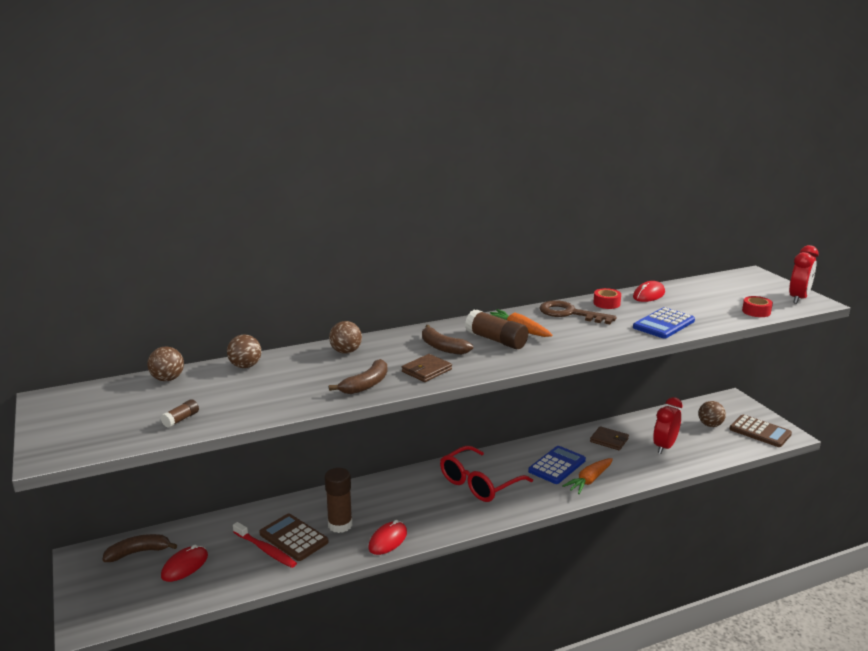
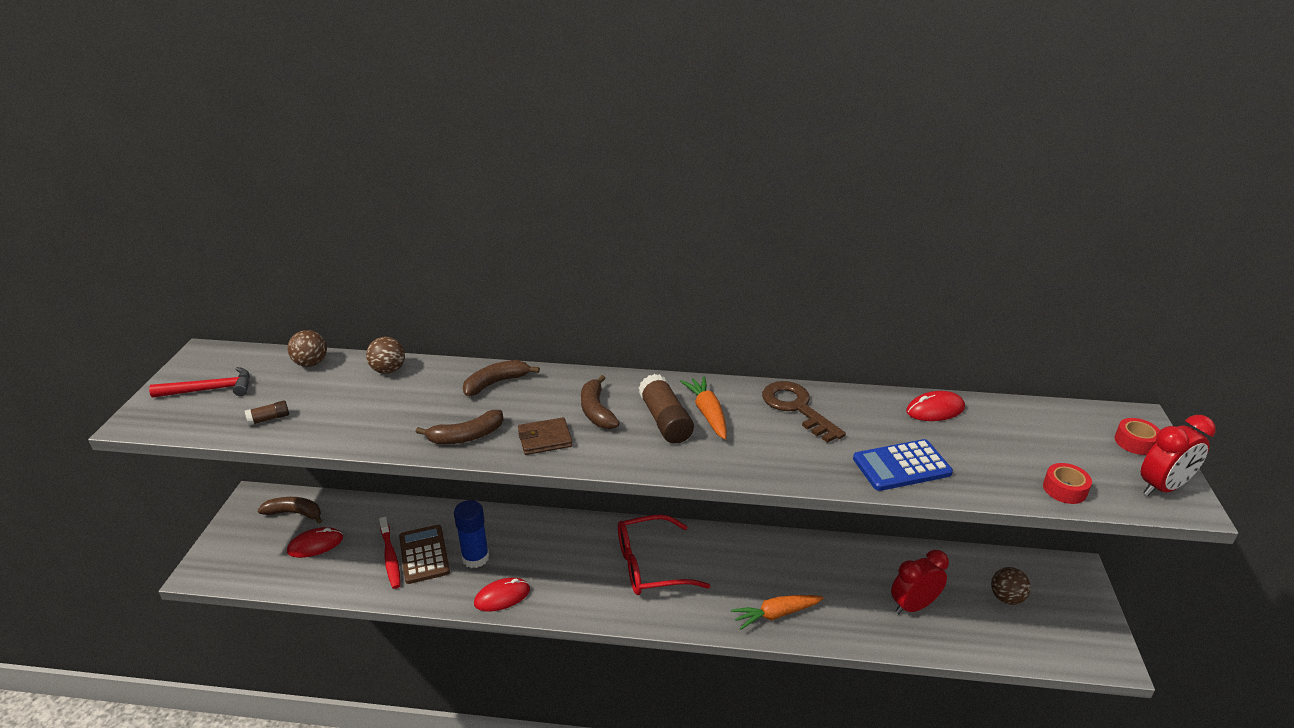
camera: 30 degrees right, 10 degrees up
brown glue stick [325,468,352,533] -> blue glue stick [454,500,489,568]
brown ball [329,321,362,354] -> brown banana [463,360,540,396]
blue calculator [528,446,586,484] -> none
brown wallet [590,426,629,450] -> none
red tape [593,288,621,309] -> red tape moved to [1115,418,1160,455]
brown calculator [729,415,792,447] -> none
none -> red hammer [149,367,250,398]

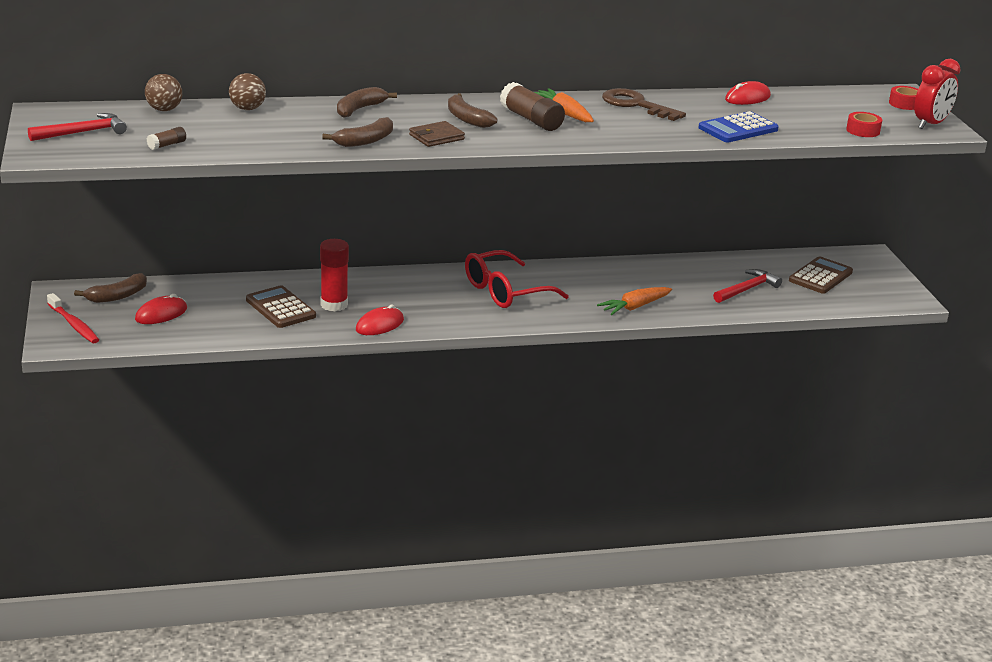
camera: 20 degrees left, 5 degrees down
brown banana [258,497,322,524] -> brown banana turned 150 degrees clockwise [74,273,147,303]
red toothbrush [379,517,401,589] -> red toothbrush moved to [47,293,99,343]
blue glue stick [454,500,489,568] -> red glue stick [320,239,349,311]
red clock [891,550,949,614] -> red hammer [713,269,782,303]
brown ball [991,567,1031,605] -> brown calculator [789,256,853,294]

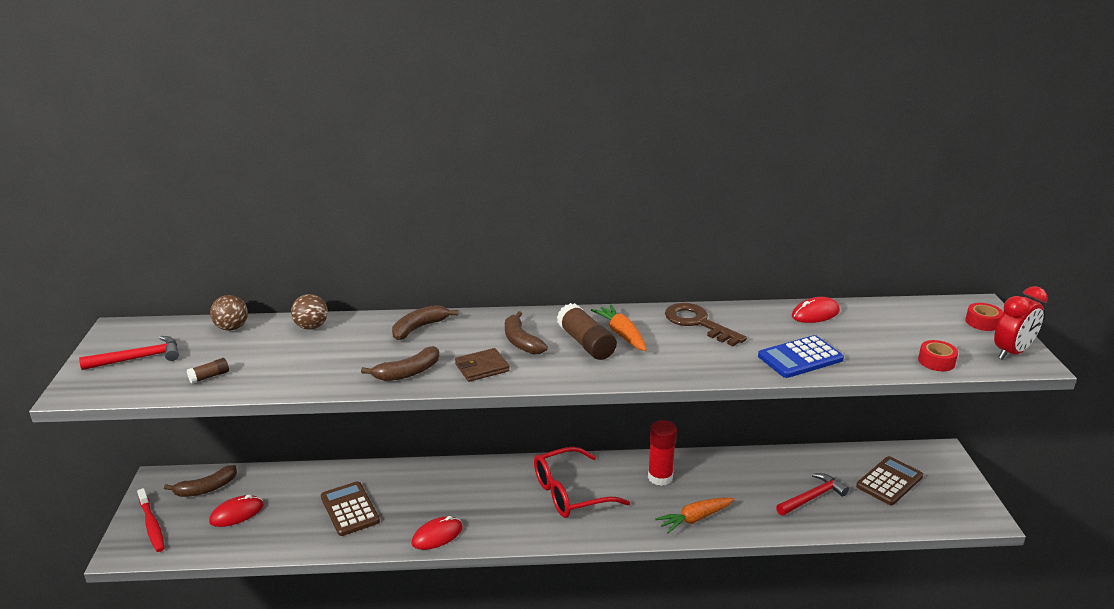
camera: 10 degrees right, 0 degrees up
red glue stick [320,239,349,311] -> red glue stick moved to [648,420,677,486]

